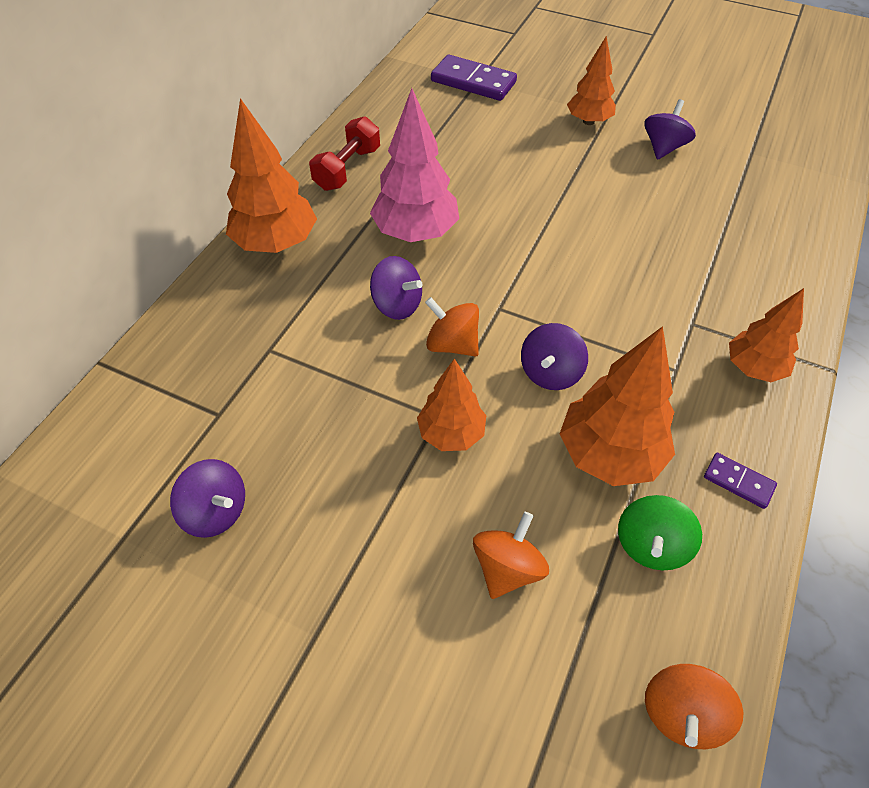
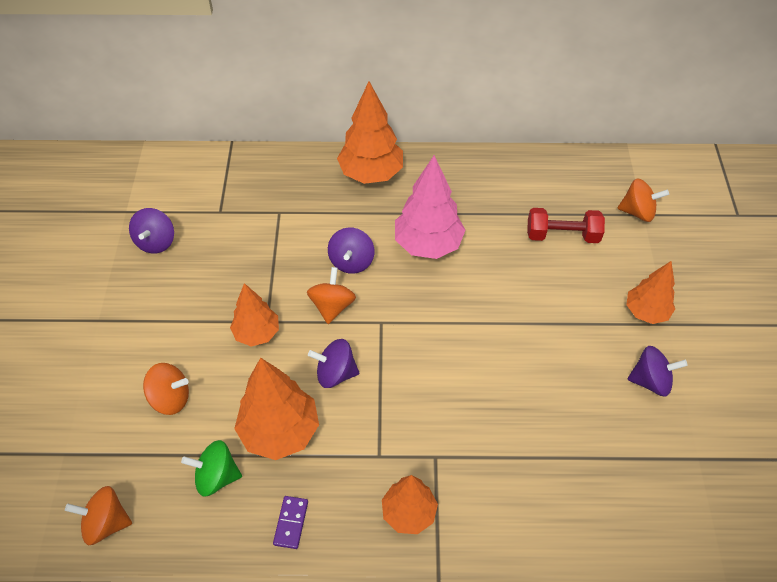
camera: 65 degrees right, 0 degrees up
red dumbbell [309,116,380,191] -> red dumbbell moved to [527,208,605,243]
purple domino [431,55,517,101] -> orange spinning top [617,178,669,222]

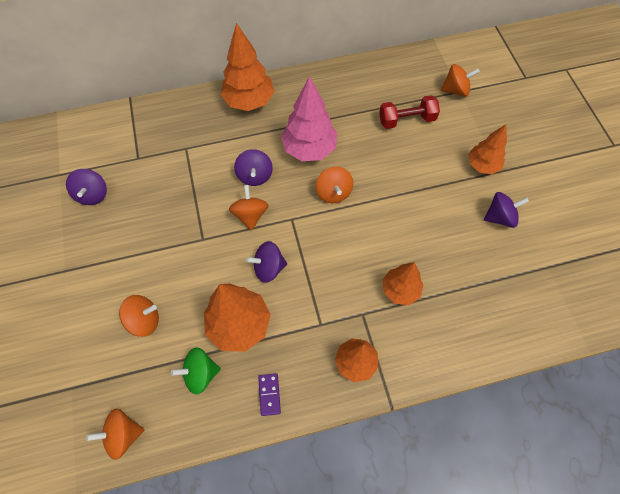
camera: 15 degrees left, 10 degrees up
orange tree [230,283,279,347] -> orange tree moved to [382,262,423,305]
none -> orange spinning top [316,167,353,203]

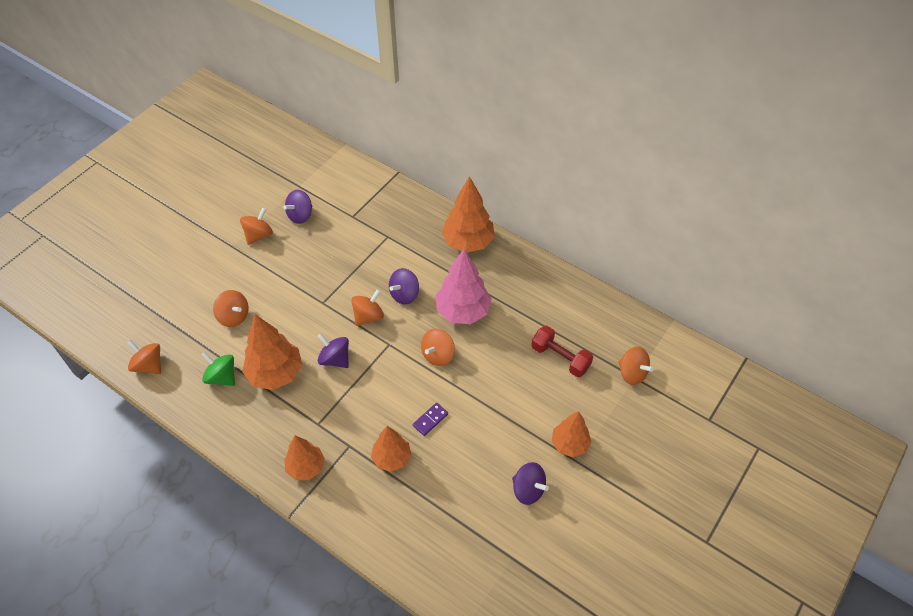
camera: 50 degrees right, 10 degrees down
purple domino [258,373,281,416] -> purple domino moved to [413,403,448,436]
none -> orange spinning top [240,208,273,245]

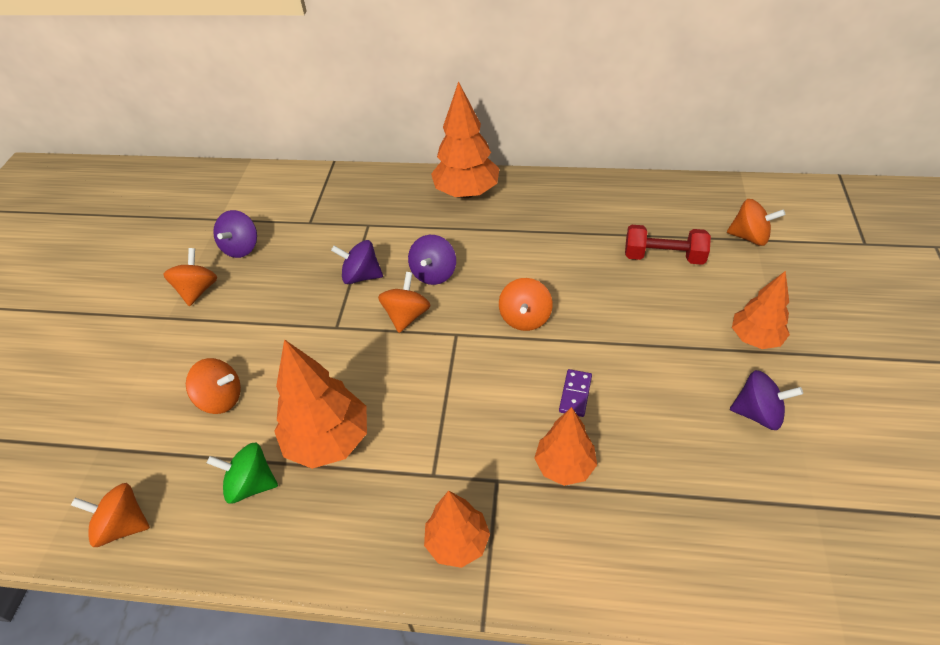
camera: 25 degrees left, 5 degrees down
purple spinning top [317,333,349,368] -> purple spinning top moved to [331,240,383,284]
pink tree [436,249,492,324] -> none

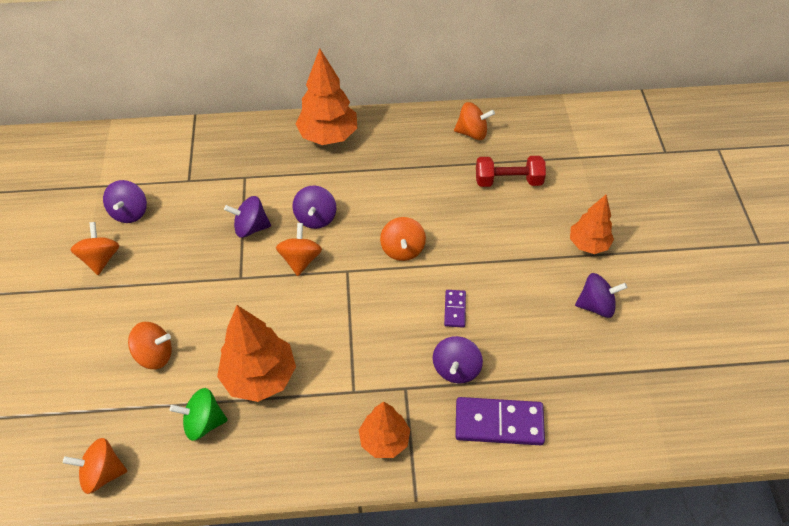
camera: 15 degrees left, 5 degrees up
orange tree [534,407,597,486] -> purple spinning top [433,336,483,383]
orange spinning top [727,199,786,246] -> orange spinning top moved to [454,102,495,140]
none -> purple domino [455,397,545,445]

